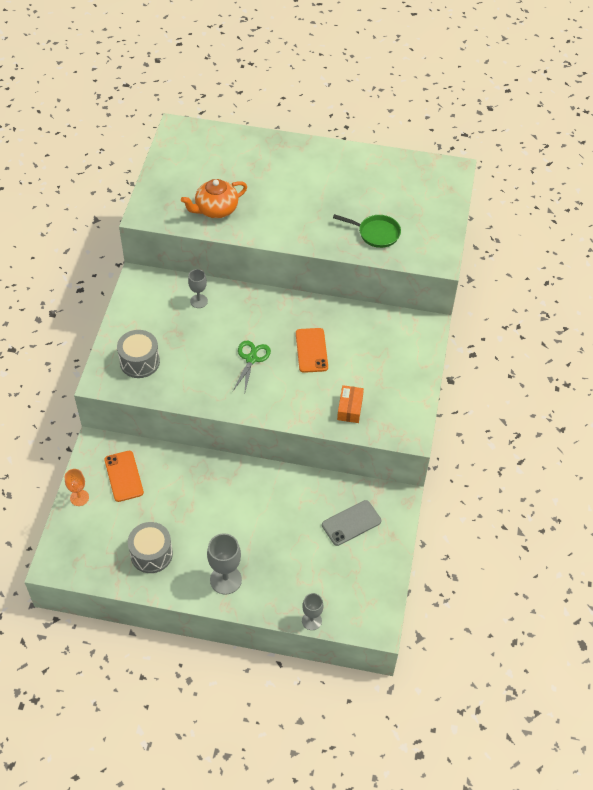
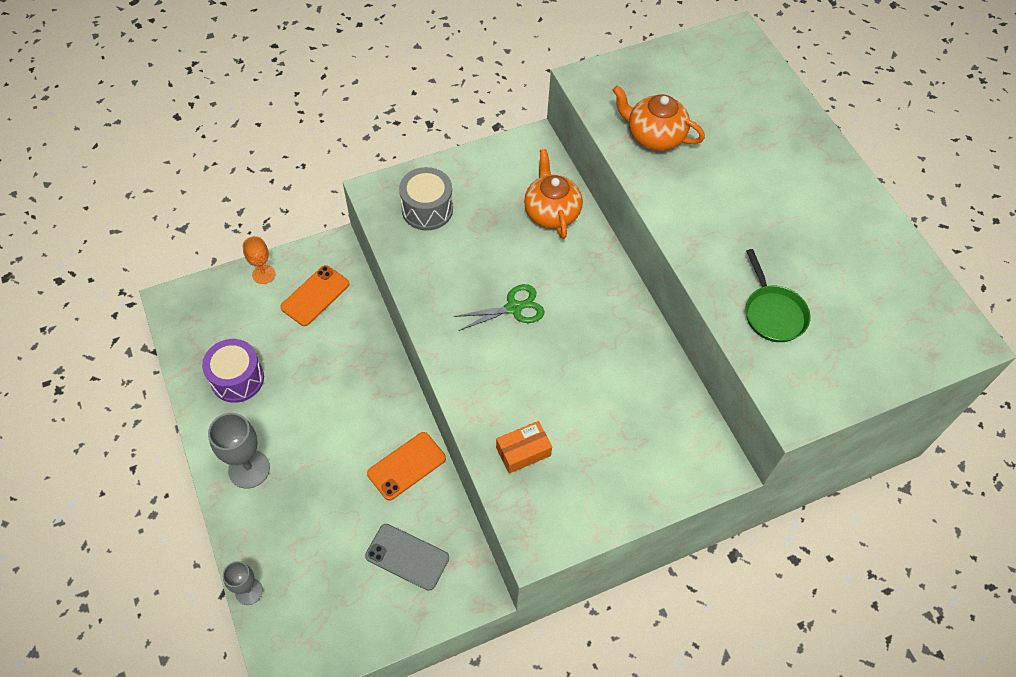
camera: 55 degrees right, 5 degrees up
grey drum [128,522,173,573] -> purple drum [202,339,264,403]
grey goblet [188,269,208,308] -> orange teapot [524,149,583,239]
orange phone [296,328,328,373] -> orange phone moved to [367,432,446,501]

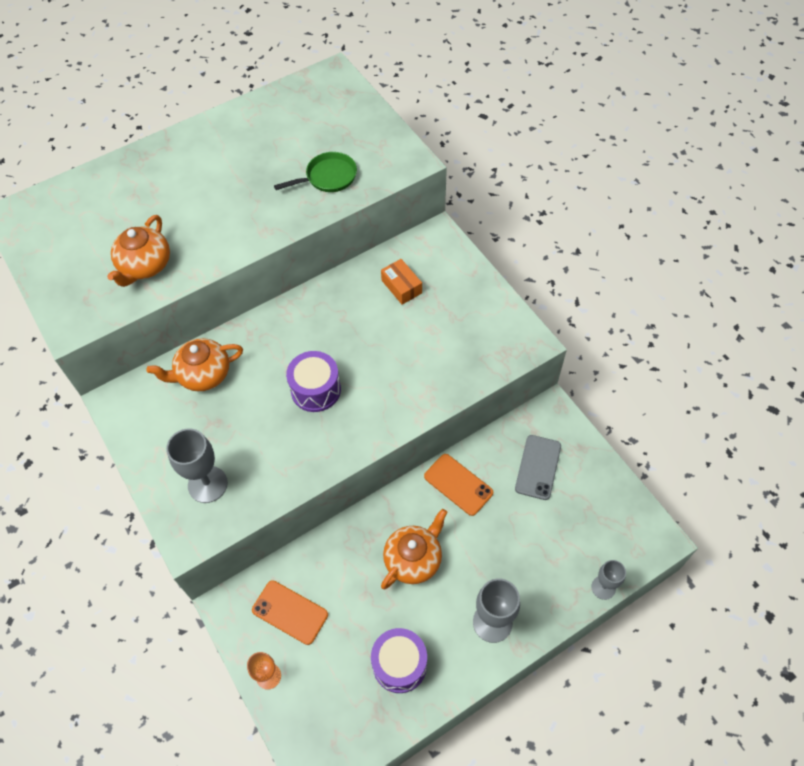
camera: 95 degrees left, 0 degrees up
grey drum [399,167,453,231] -> grey goblet [166,428,228,503]
green scissors [453,284,544,331] -> purple drum [286,351,341,412]
orange box [496,421,552,474] -> orange box moved to [381,259,422,305]
none -> orange teapot [381,509,447,589]

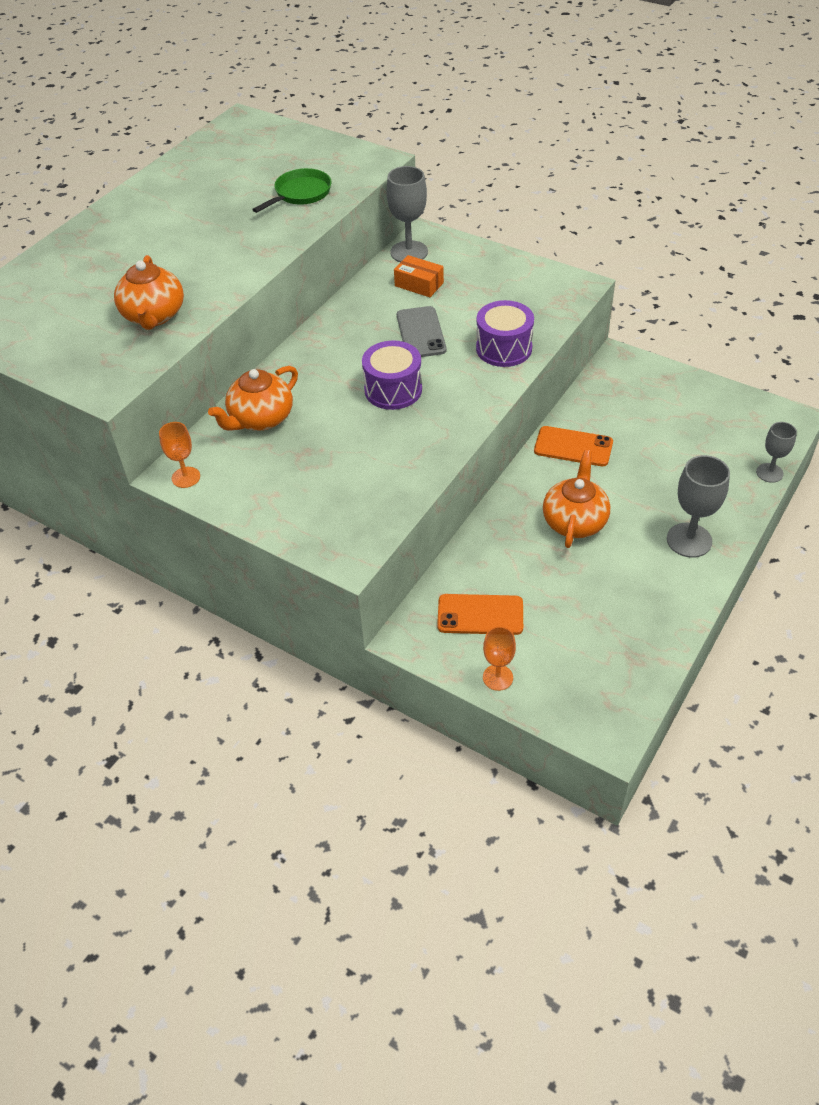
camera: 25 degrees left, 10 degrees down
grey goblet [166,428,228,503] -> grey goblet moved to [386,166,428,262]
purple drum [371,628,427,693] -> purple drum moved to [476,300,534,367]
grey phone [515,435,561,500] -> grey phone moved to [397,306,446,357]
none -> orange goblet [159,422,200,488]

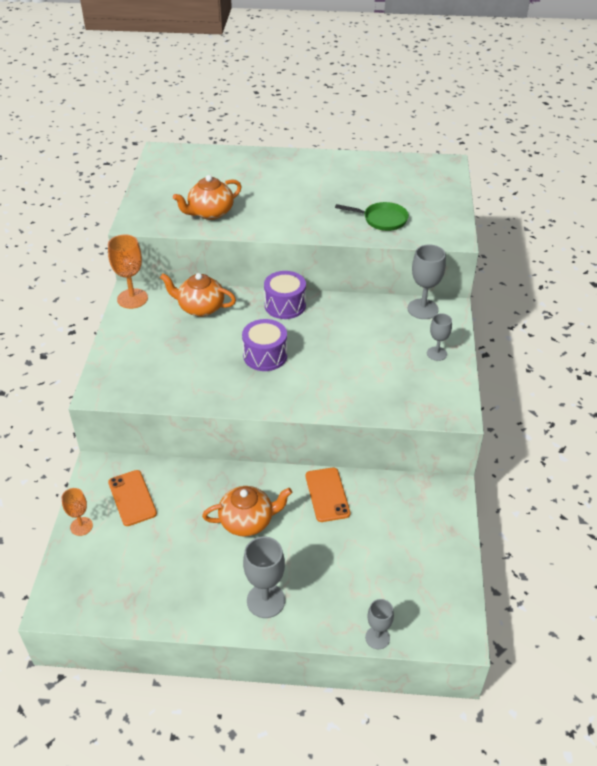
camera: 60 degrees right, 5 degrees down
orange goblet [159,422,200,488] -> orange goblet [108,235,148,309], size x1.61
orange box [394,255,444,297] -> none
grey phone [397,306,446,357] -> none
purple drum [476,300,534,367] -> purple drum moved to [264,271,306,319]
none -> grey goblet [427,313,452,361]

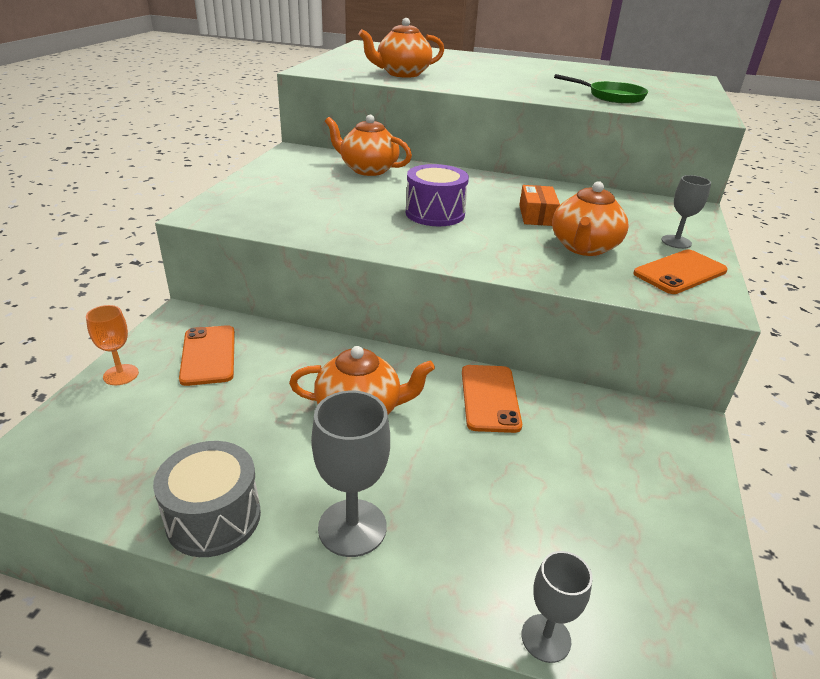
camera: 10 degrees right, 10 degrees down
orange goblet [108,235,148,309] -> none
purple drum [264,271,306,319] -> none
grey goblet [408,245,446,319] -> none
none -> grey drum [153,441,261,557]
none -> orange box [519,185,560,226]
none -> orange teapot [552,181,628,256]
none -> orange phone [633,249,728,294]

